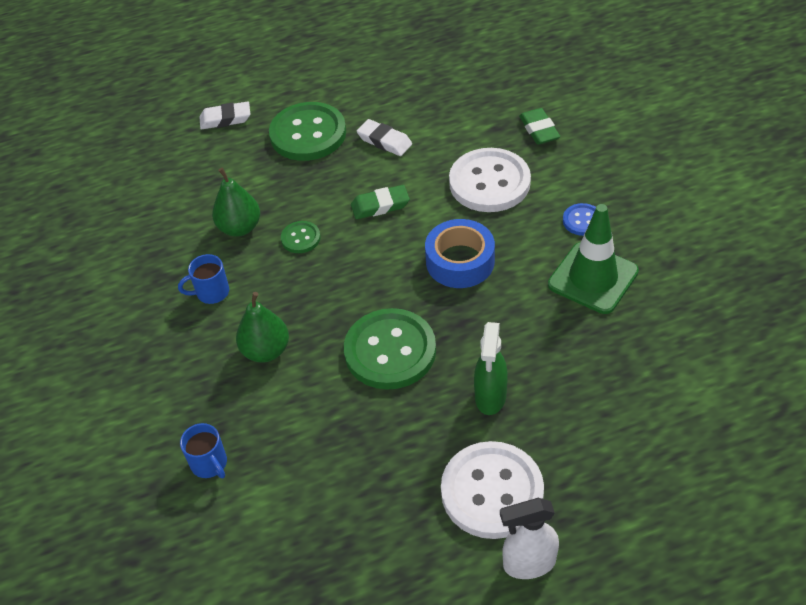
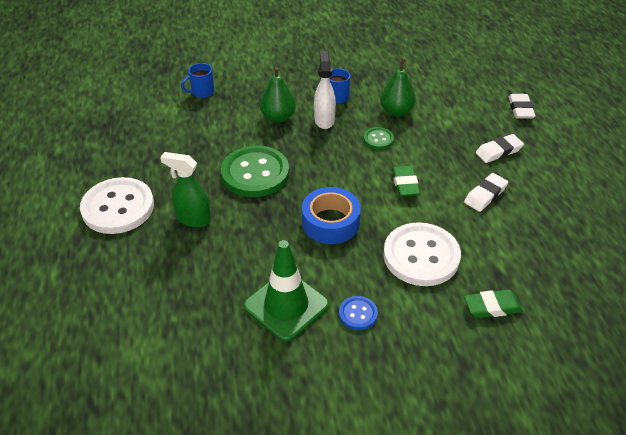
camera: 95 degrees right, 5 degrees down
green button [269,102,346,161] -> white eraser [476,134,524,163]
white spray bottle [500,498,559,579] -> white spray bottle moved to [314,51,336,129]

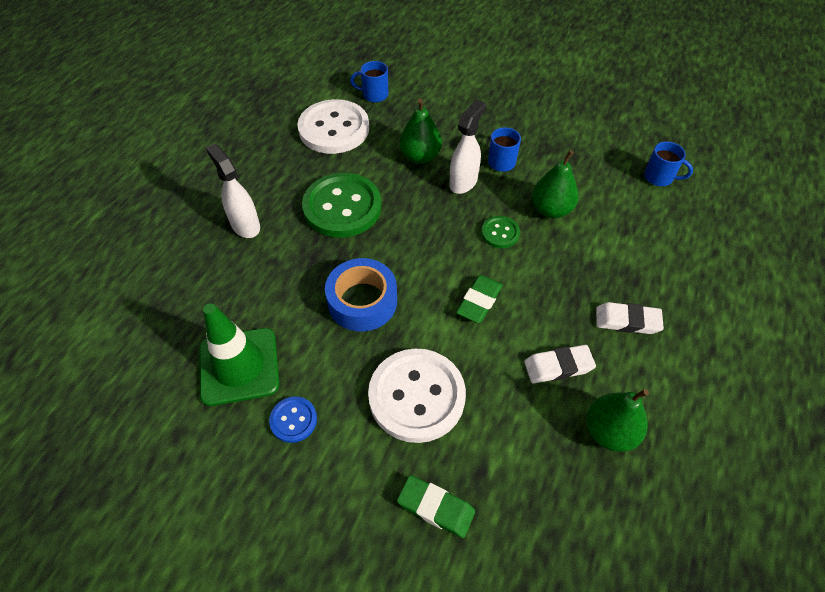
camera: 35 degrees right, 10 degrees up
white button [80,177,154,234] -> white button moved to [297,99,369,154]
green spray bottle [160,152,211,227] -> white spray bottle [206,144,260,238]
white eraser [509,94,536,119] -> none
none -> green pear [586,389,649,452]
none -> blue mug [644,142,693,186]

